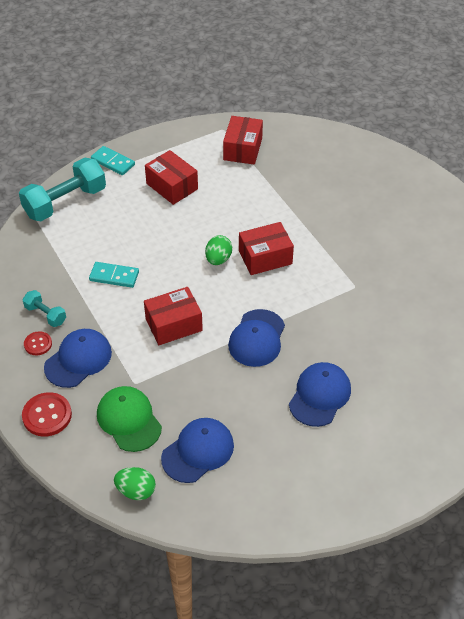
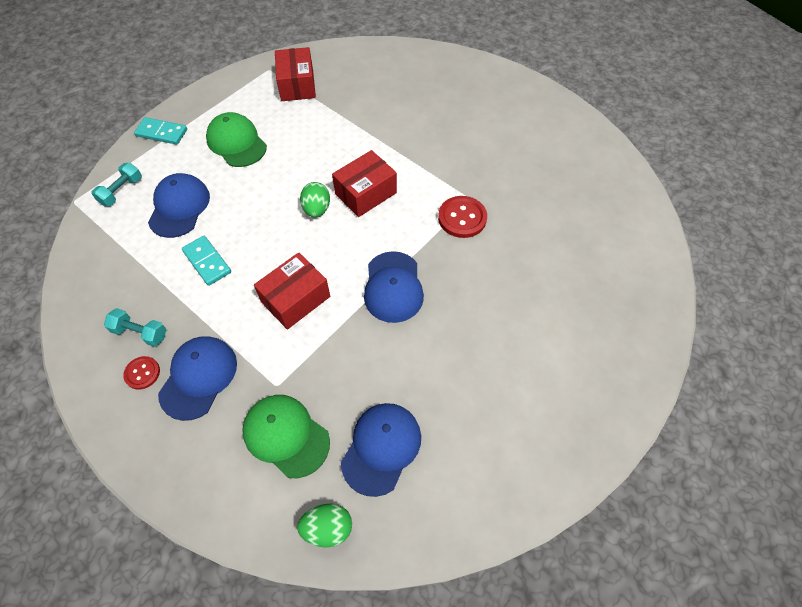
camera: 20 degrees left, 10 degrees up
turquoise dumbbell [19,157,106,221] -> turquoise dumbbell [91,163,142,206], size x0.50
red button [22,392,72,437] -> red button moved to [438,196,487,238]
turquoise domino [89,262,139,288] -> turquoise domino turned 60 degrees clockwise [182,236,231,286]
red box [145,150,198,205] -> green cap [206,112,267,167]
blue cap [289,362,351,427] -> blue cap moved to [148,173,210,238]

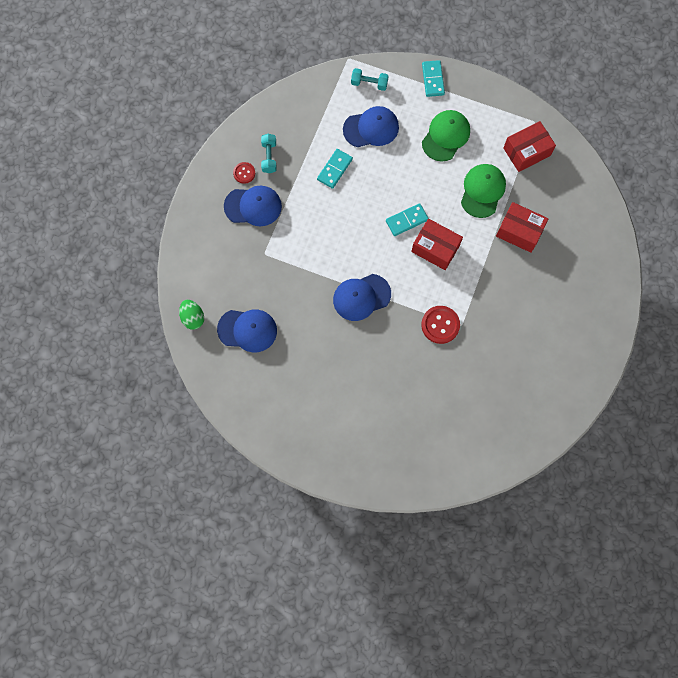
camera: 70 degrees right, 15 degrees up
green cap [242,395,330,478] -> green cap moved to [461,164,506,218]
red box [254,252,330,330] -> red box moved to [496,202,548,253]
green egg [300,182,330,218] -> turquoise domino [386,203,429,236]

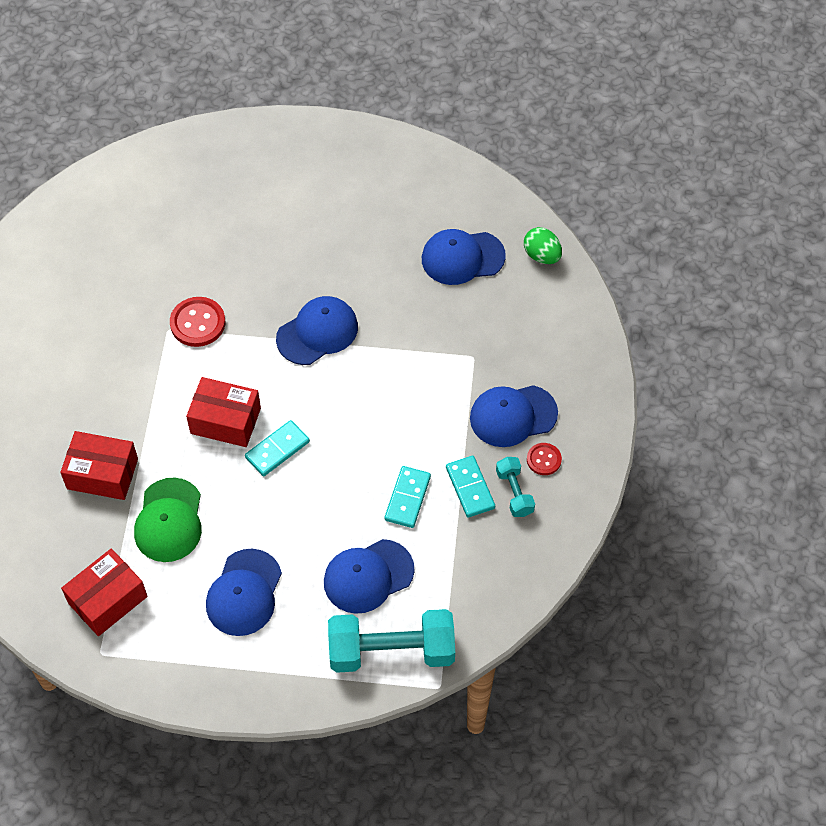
camera: 165 degrees right, 15 degrees down
turquoise dumbbell [351,68,389,91] -> turquoise dumbbell [328,609,455,673], size x2.01
turquoise domino [422,60,445,97] -> turquoise domino moved to [446,456,495,518]
green cap [422,110,470,161] -> blue cap [206,549,282,636]

